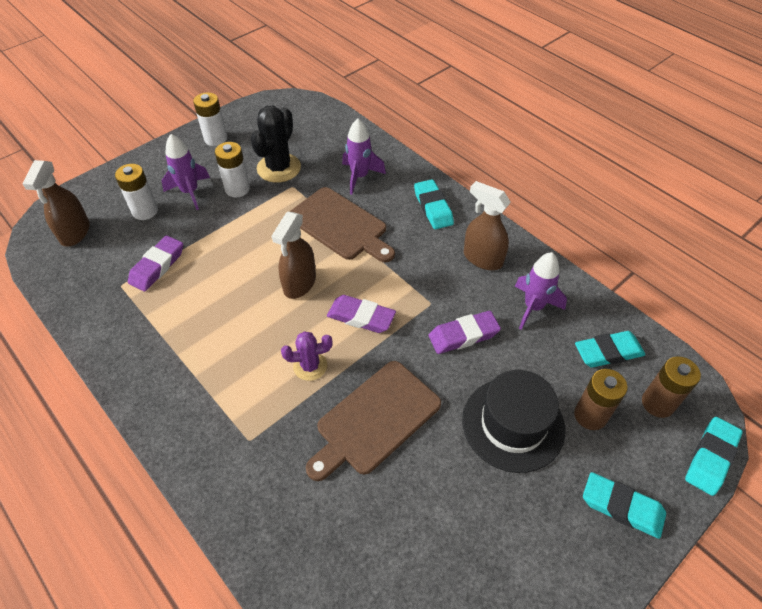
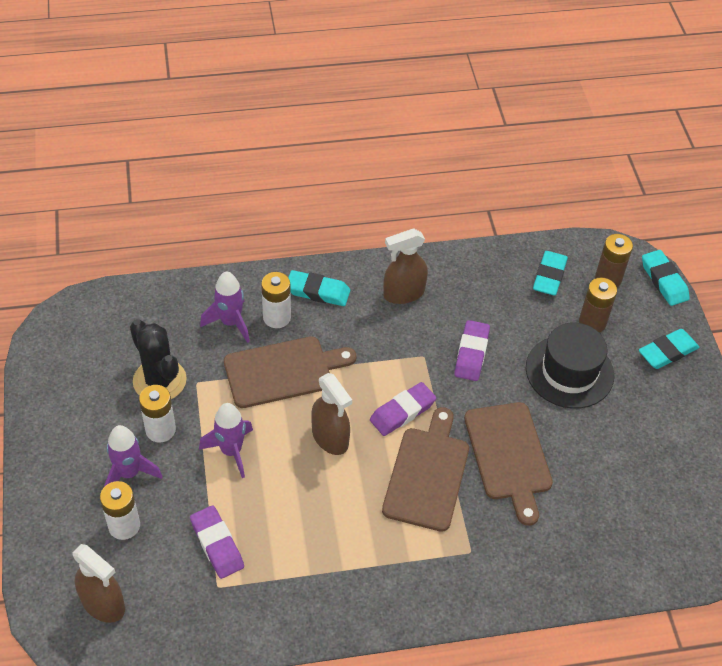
camera: 60 degrees left, 0 degrees up
white battery [193,92,227,146] -> white battery moved to [261,272,291,328]
purple cactus [281,331,333,381] -> brown cutting board [382,407,469,532]
purple rocket [515,252,567,330] -> purple rocket moved to [199,403,253,478]

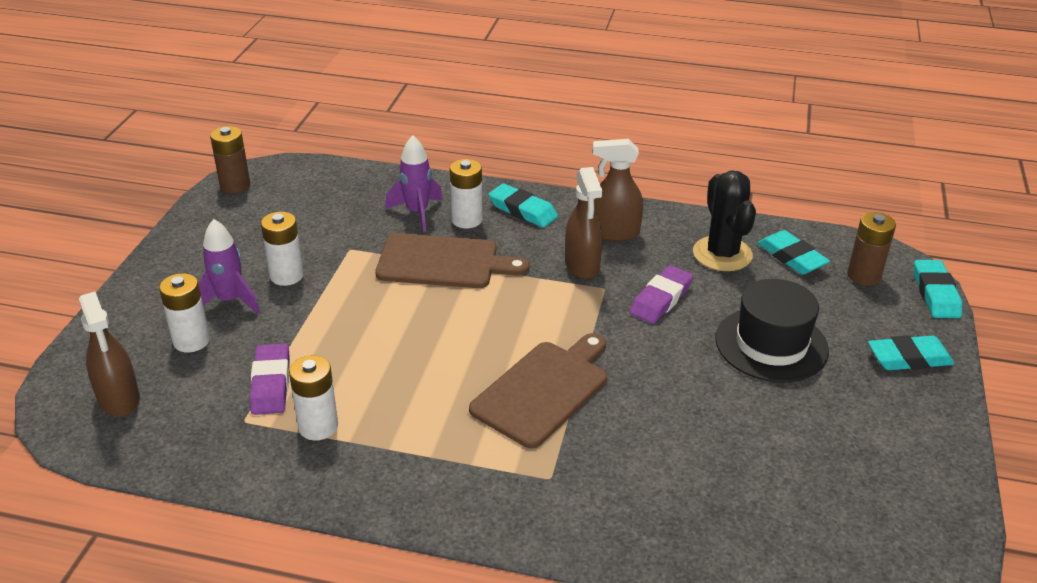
camera: 25 degrees right, 15 degrees down
black cactus [130,319,187,399] -> black cactus moved to [693,170,756,271]
purple rocket [199,403,253,478] -> none
brown spray bottle [311,373,352,455] -> brown spray bottle moved to [565,167,603,279]
purple eraser [370,382,436,436] -> none
brown cutting board [464,402,553,526] -> none
turquoise eraser [533,251,568,296] -> turquoise eraser turned 75 degrees counterclockwise [758,230,830,275]
brown battery [579,278,617,333] -> brown battery moved to [210,126,250,193]
none -> white battery [289,355,338,440]

